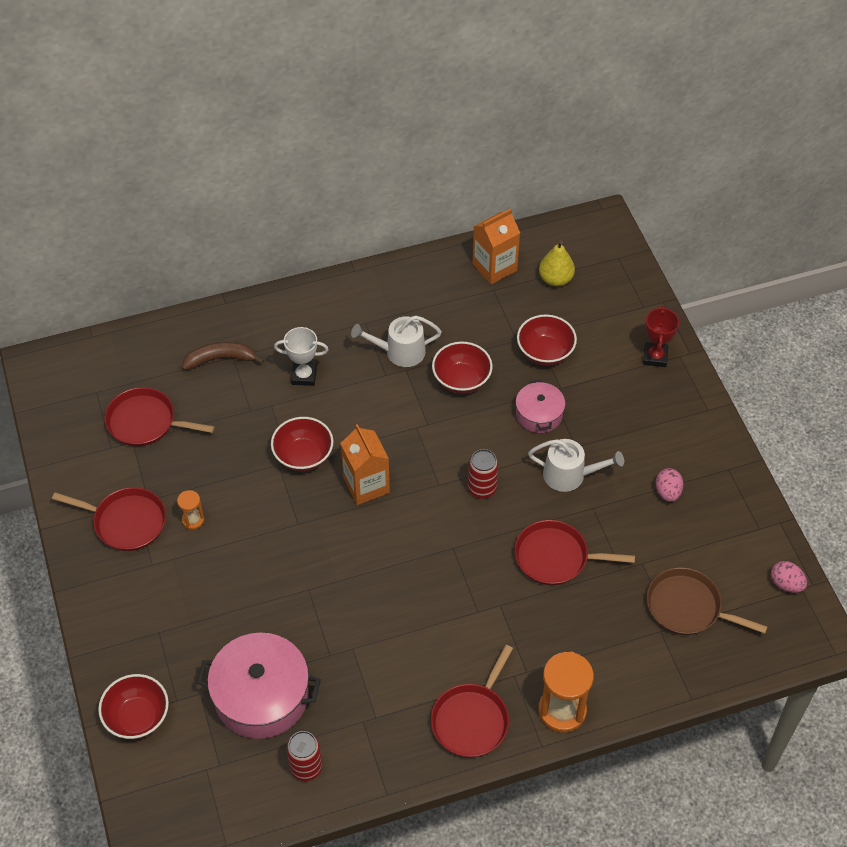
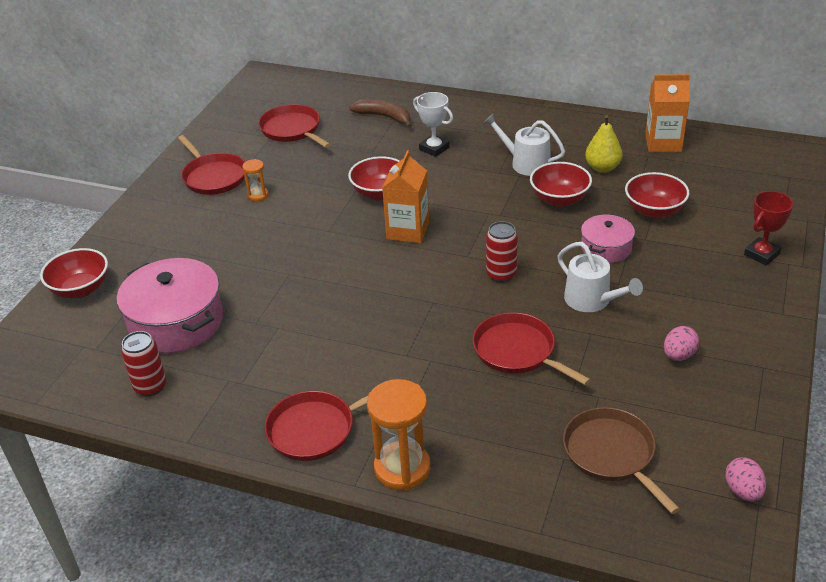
camera: 40 degrees right, 15 degrees down
yellow pear [539,241,575,286] -> yellow pear moved to [585,115,623,173]

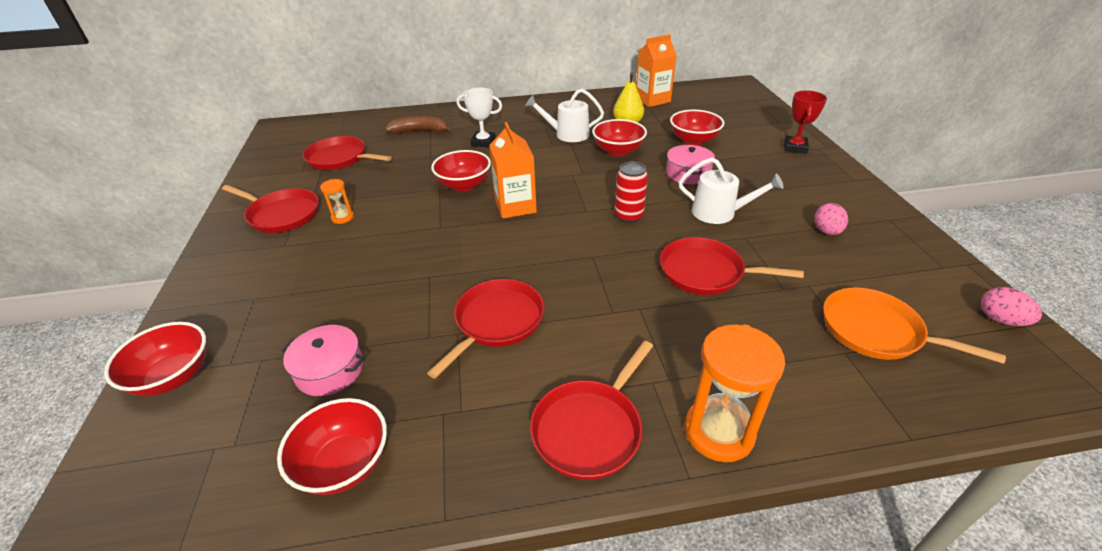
camera: 30 degrees left, 0 degrees up
pink pot [117,258,223,353] -> pink pot [282,325,365,396], size x0.56
red can [121,331,166,397] -> red bowl [277,398,387,495]
brown pan [563,407,680,514] -> orange pan [823,287,1006,364]
none -> red pan [427,279,545,379]

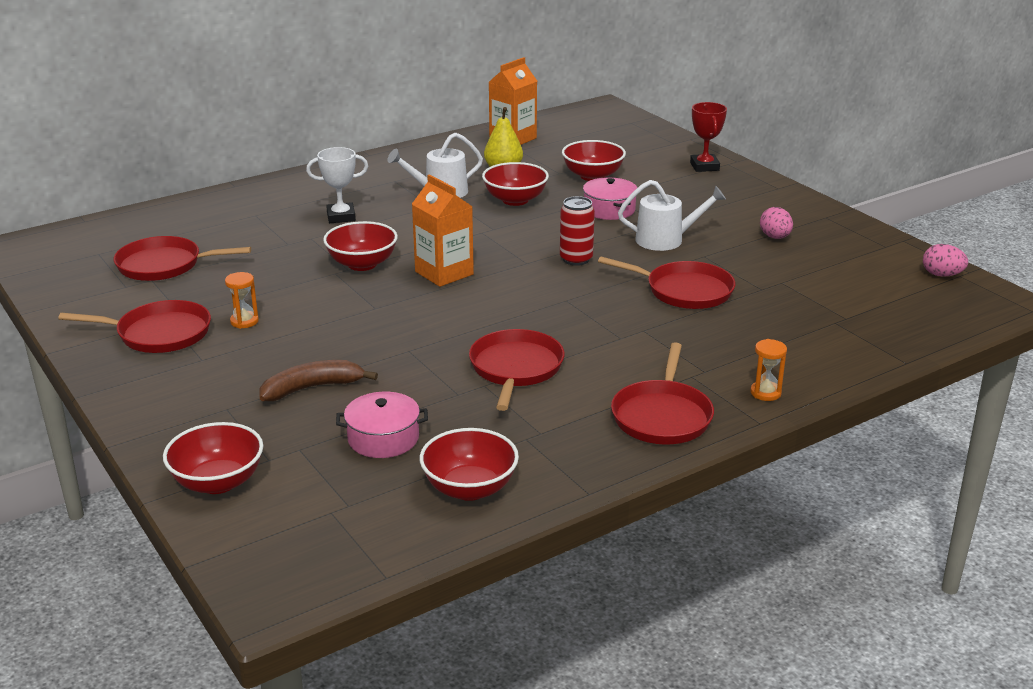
camera: 25 degrees left, 10 degrees down
brown banana [385,116,453,133] -> brown banana moved to [260,360,378,401]
red pan [660,237,804,295] -> red pan turned 150 degrees counterclockwise [598,256,735,309]
orange hourglass [685,325,785,462] -> orange hourglass [750,339,787,401], size x0.50
orange pan [823,287,1006,364] -> none

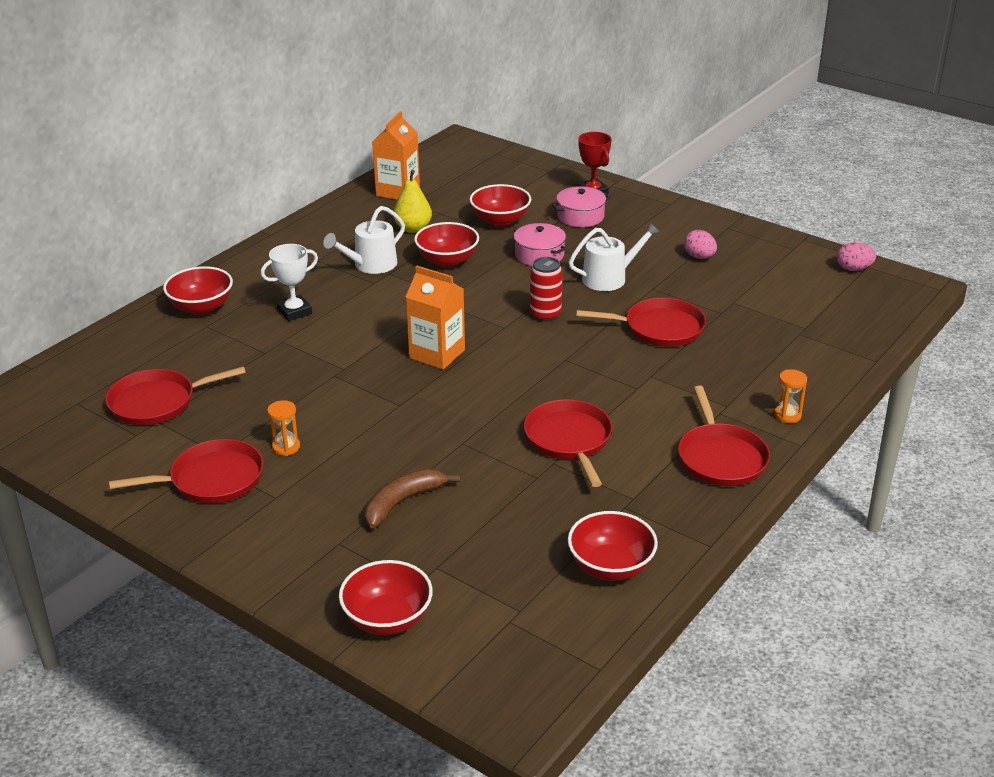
camera: 20 degrees left, 5 degrees up
red bowl [323,221,398,271] -> red bowl moved to [163,266,233,315]
pink pot [336,392,428,458] -> pink pot moved to [552,186,610,227]

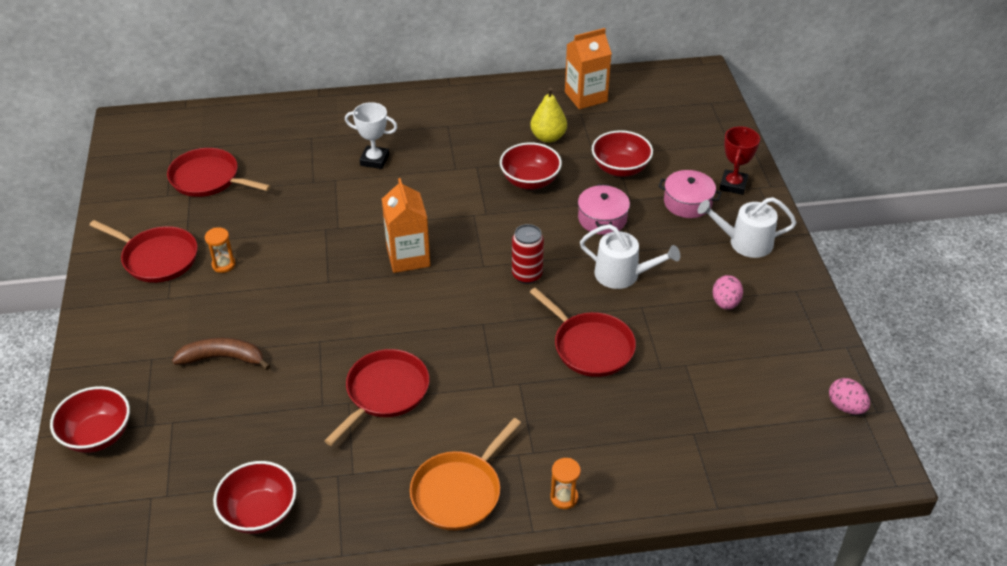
camera: 45 degrees right, 10 degrees up
red bowl [163,266,233,315] -> none
white watering can [323,206,405,274] -> white watering can moved to [698,197,797,258]
red pan [678,386,770,486] -> orange pan [410,418,521,530]

